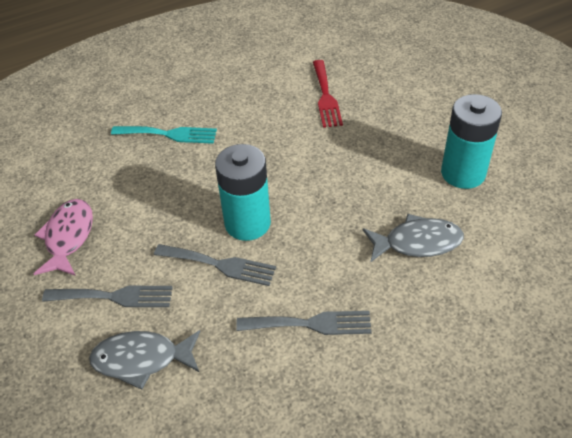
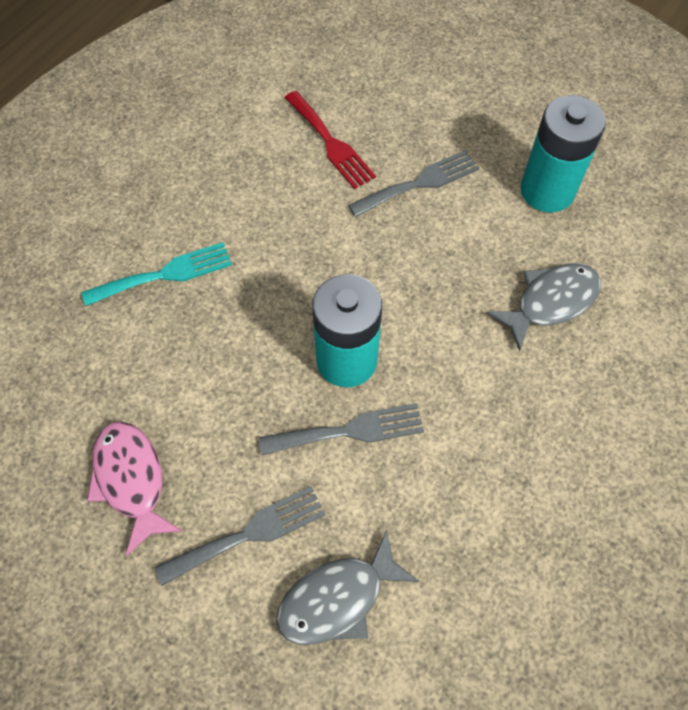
camera: 30 degrees left, 15 degrees up
grey fork [236,311,372,335] -> grey fork moved to [348,150,480,217]

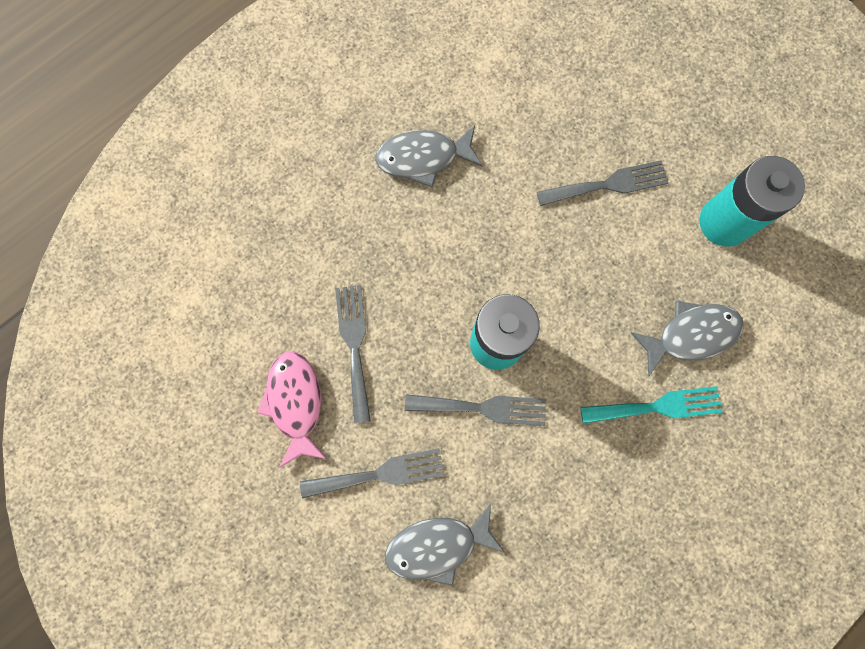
camera: 15 degrees right, 15 degrees up
turquoise fork [81,242,232,306] -> turquoise fork moved to [580,386,723,424]
red fork [284,91,376,189] -> none
none -> grey fork [335,285,371,423]
none -> grey fish [375,125,483,187]

